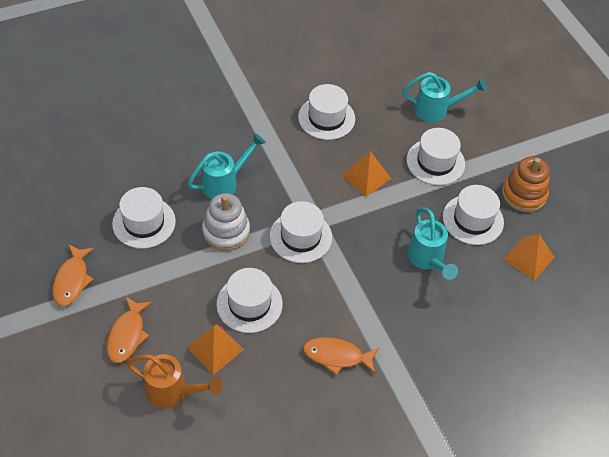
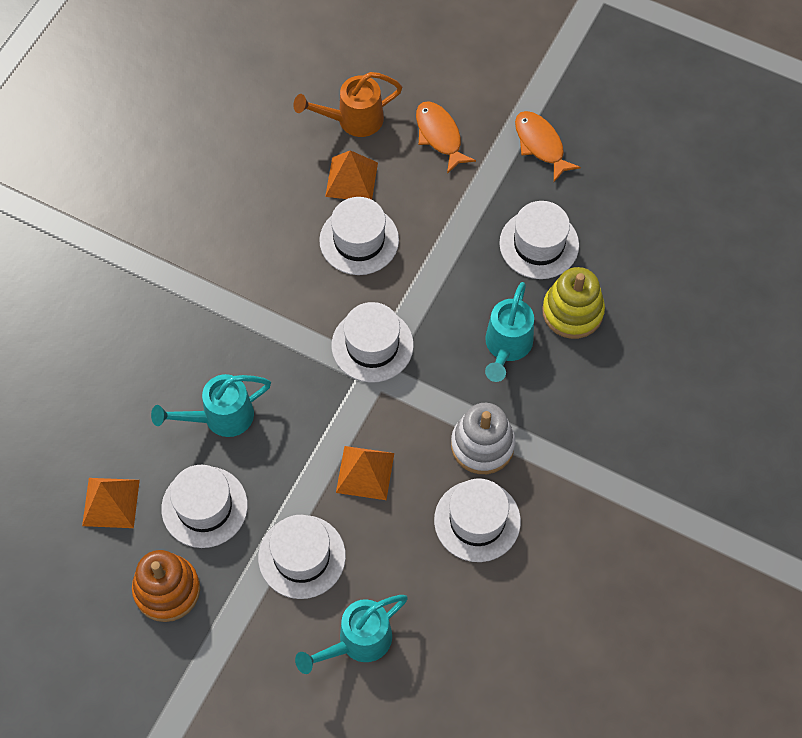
camera: 145 degrees right, 10 degrees up
white stacking toy [202,193,250,251] -> white stacking toy moved to [451,403,515,474]
orange fish [303,337,379,375] -> none
turquoise watering can [407,208,458,280] -> turquoise watering can turned 60 degrees counterclockwise [151,374,271,437]
none -> yellow stacking toy [542,267,605,339]

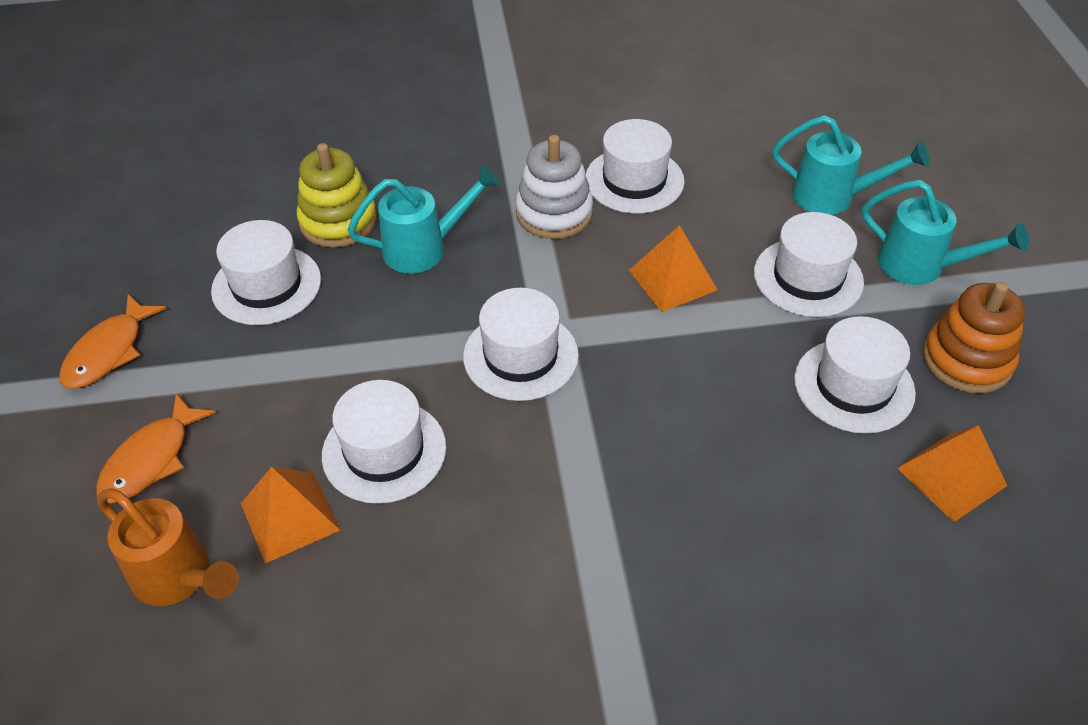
camera: 125 degrees left, 15 degrees down
turquoise watering can [151,374,271,437] -> turquoise watering can moved to [862,180,1029,285]

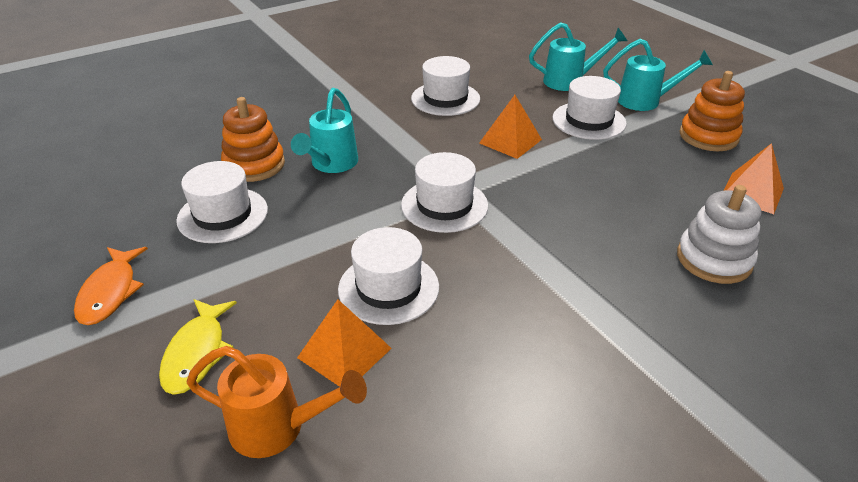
camera: 25 degrees left, 10 degrees down
orange fish [96,393,216,503] -> yellow fish [159,299,237,395]
yellow stacking toy [296,143,377,248] -> orange stacking toy [221,97,285,182]
turquoise watering can [348,165,500,273] -> turquoise watering can turned 150 degrees clockwise [291,88,358,173]
white stacking toy [515,135,593,239] -> white stacking toy moved to [677,185,761,284]
white hat [794,316,916,434] -> none

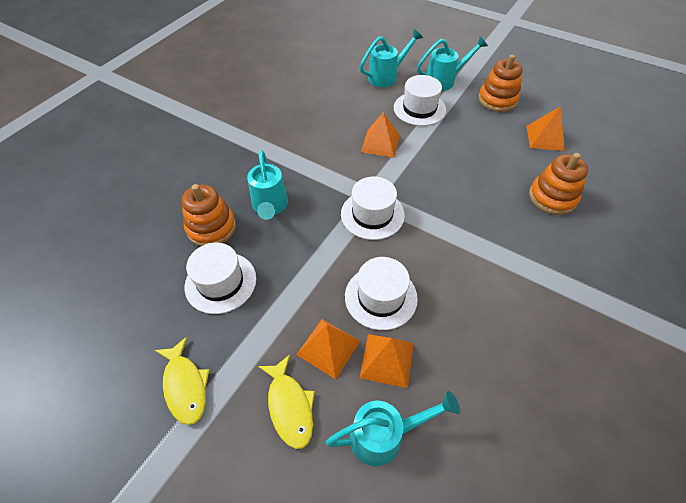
camera: 25 degrees left, 15 degrees up
orange fish [74,247,148,325] -> yellow fish [155,337,210,425]
orange watering can [186,346,367,458] -> turquoise watering can [326,391,460,467]
white hat [411,56,480,116] -> none
white stacking toy [677,185,761,284] -> orange stacking toy [529,153,588,215]
none -> orange pyramid [296,319,360,379]

